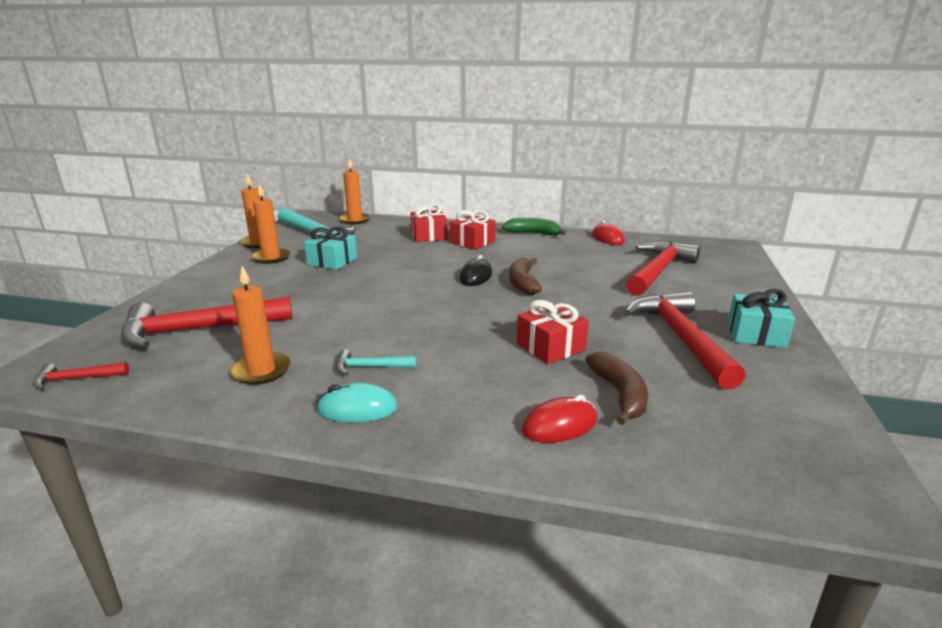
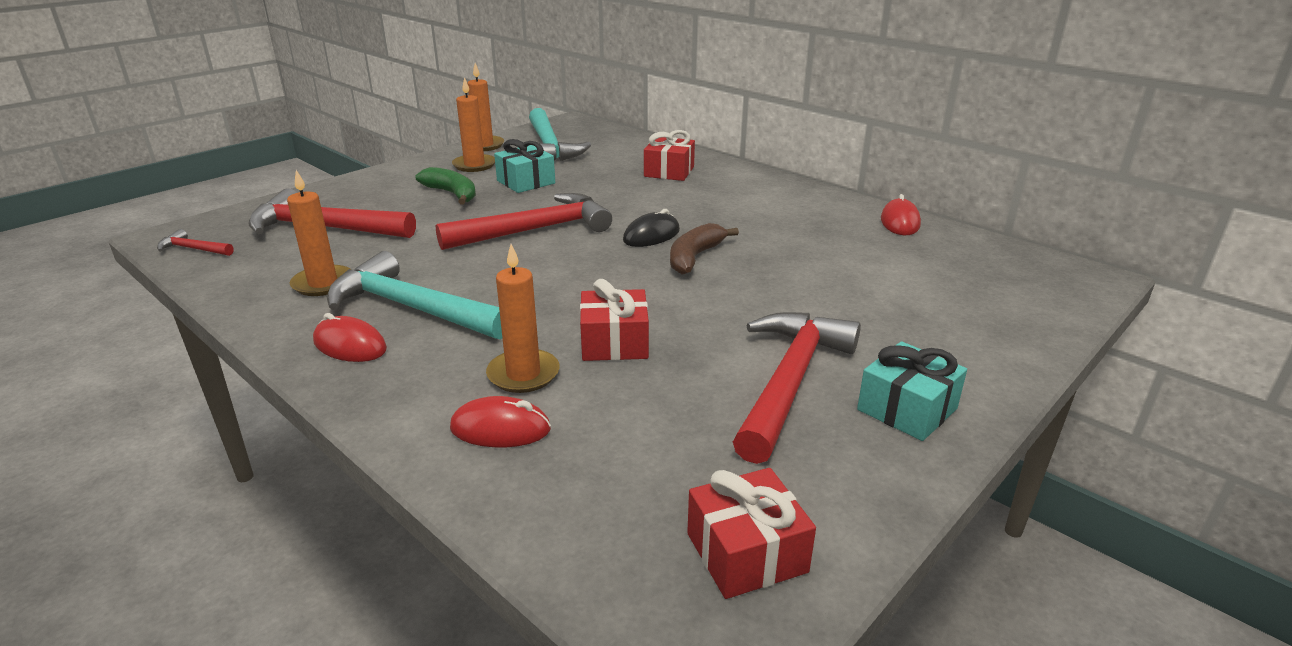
camera: 30 degrees right, 5 degrees up
turquoise mouse [316,382,398,423] -> red mouse [313,313,387,362]
turquoise hammer [336,349,416,375] -> turquoise hammer [327,251,502,340], size x2.23
orange candle [339,157,371,224] -> orange candle moved to [486,244,560,393]
red gift [450,210,495,250] -> red gift moved to [687,468,816,599]
green banana [502,218,567,235] -> green banana moved to [416,167,476,204]
brown banana [585,352,648,425] -> none
red hammer [626,241,700,296] -> red hammer moved to [436,193,612,250]

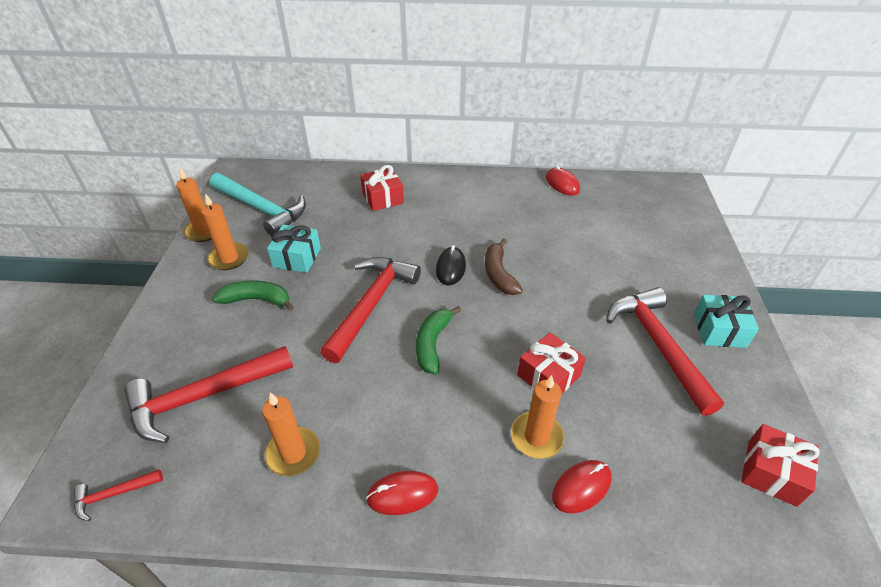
camera: 40 degrees left, 15 degrees up
turquoise hammer [327,251,502,340] -> none
none -> green banana [416,306,461,374]

